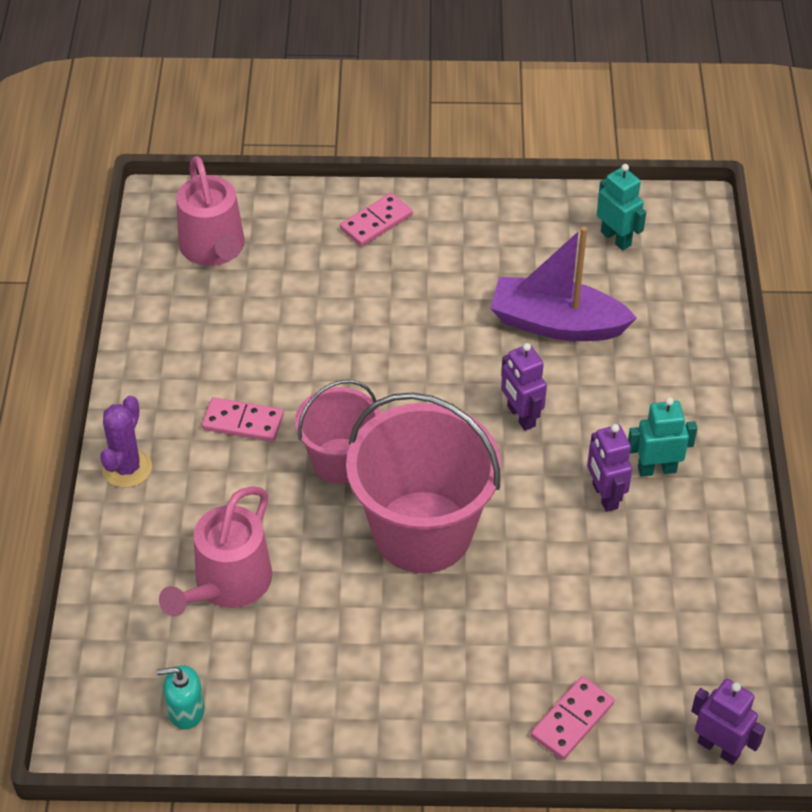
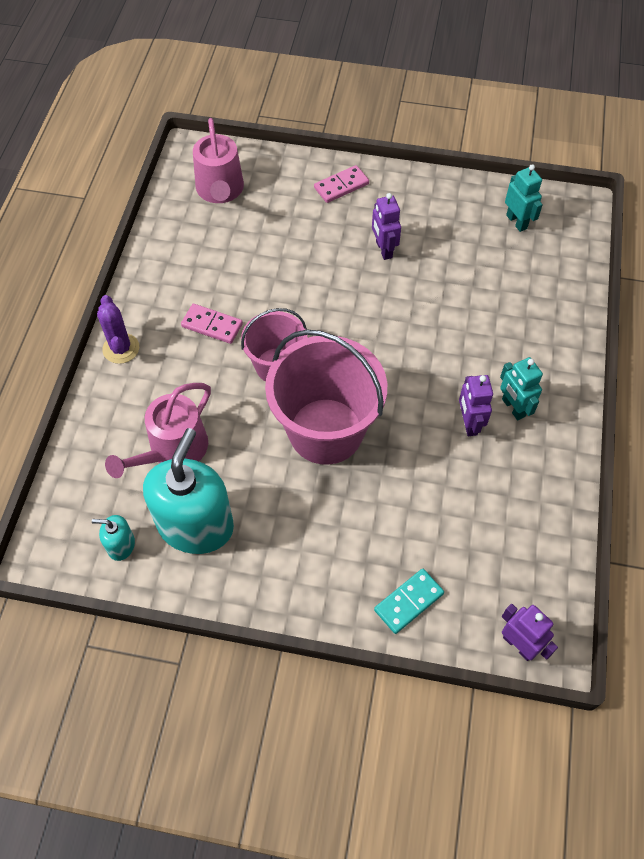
camera: 10 degrees right, 10 degrees up
purple cactus [100,396,152,488] -> purple cactus turned 45 degrees counterclockwise [97,295,139,364]
purple boat [490,226,637,341] -> none
purple robot [501,343,547,431] -> purple robot moved to [372,193,401,260]
pink domino [531,676,614,760] -> turquoise domino [374,569,444,634]
turquoise robot [628,397,697,477] -> turquoise robot turned 120 degrees counterclockwise [500,357,543,420]
none -> turquoise soap dispenser [143,428,234,554]

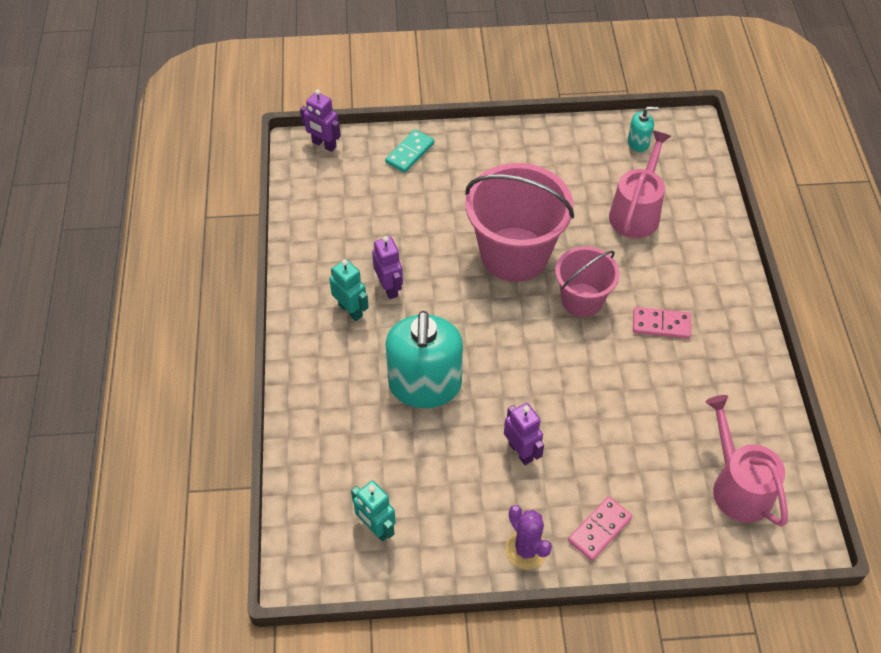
camera: 165 degrees right, 5 degrees down
purple cactus [97,295,139,364] -> purple cactus moved to [506,505,552,570]
turquoise soap dispenser [143,428,234,554] -> turquoise soap dispenser moved to [385,311,463,408]

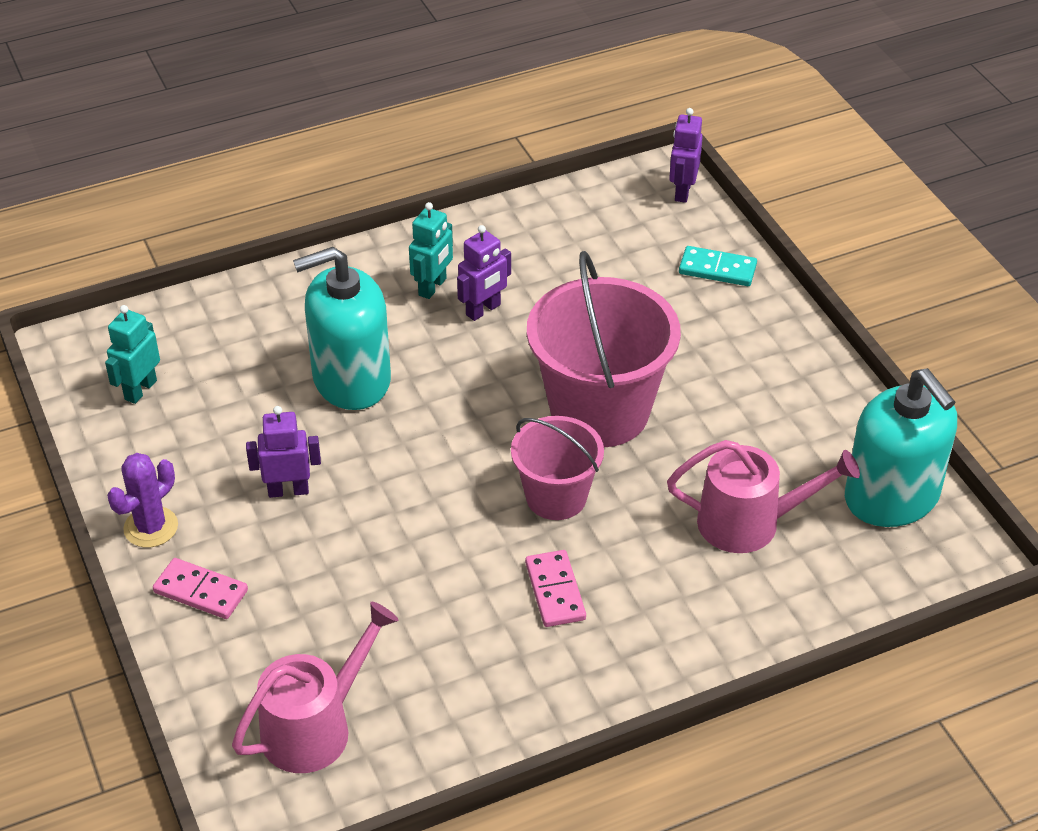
camera: 70 degrees right, 10 degrees down
purple robot [504,403,544,465] -> purple robot turned 135 degrees counterclockwise [246,406,321,498]
turquoise soap dispenser [628,107,659,152] -> turquoise soap dispenser [845,368,957,527], size x2.31

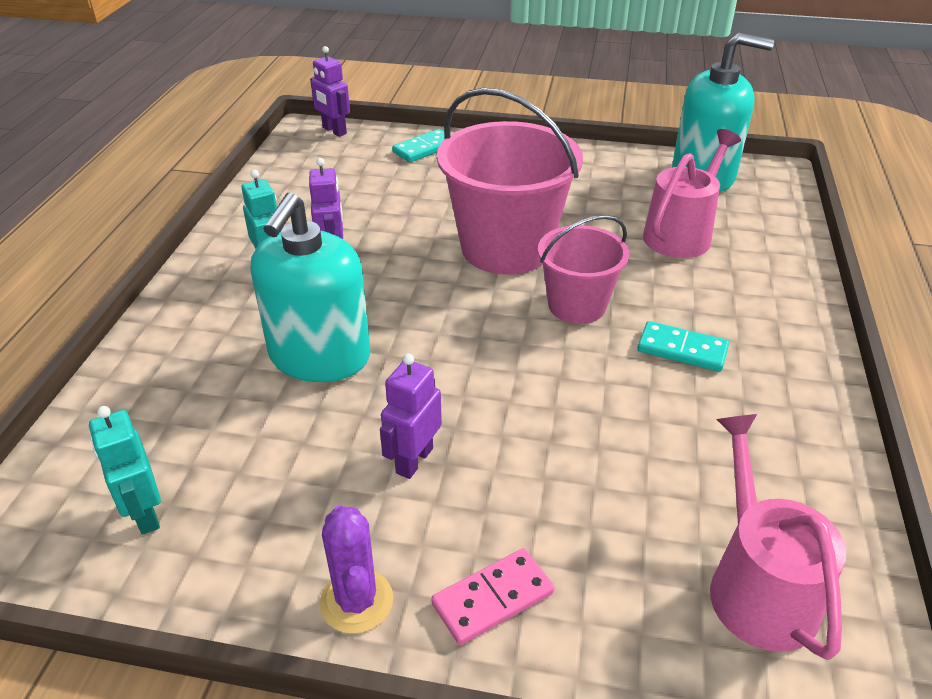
camera: 55 degrees left, 5 degrees down
pink domino [525,550,586,627] -> turquoise domino [638,321,729,372]

